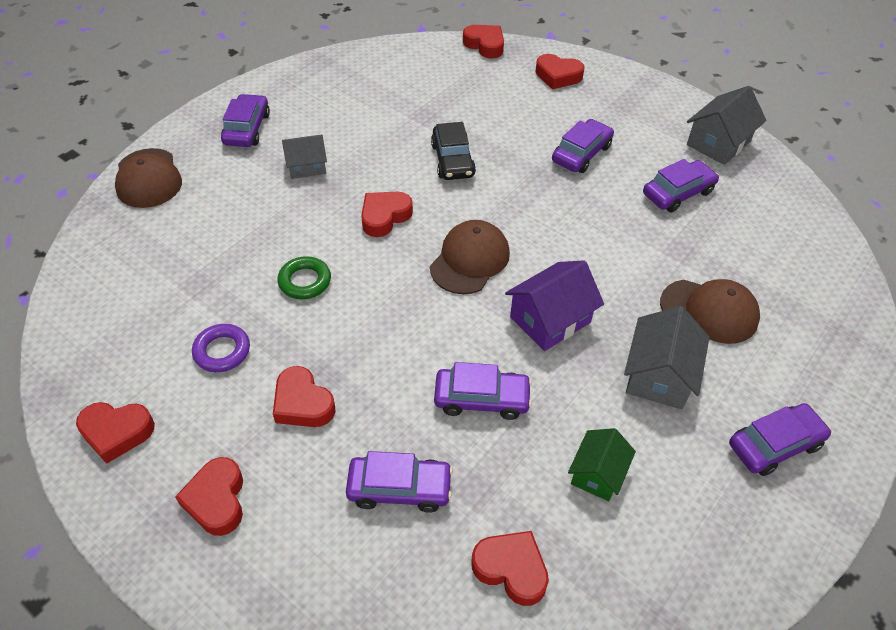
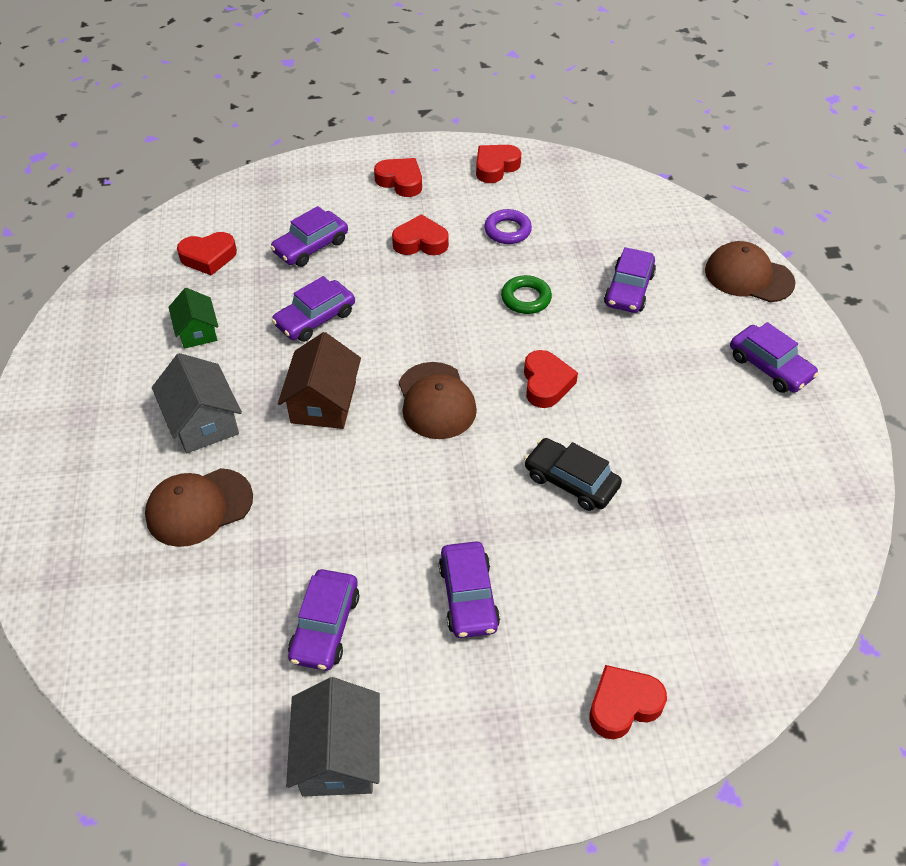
camera: 135 degrees right, 0 degrees up
grey house [282,135,327,179] -> none
red heart [463,25,504,58] -> none
purple house [505,260,604,351] -> brown house [278,332,361,429]
purple car [729,403,831,476] -> purple car moved to [604,247,656,313]

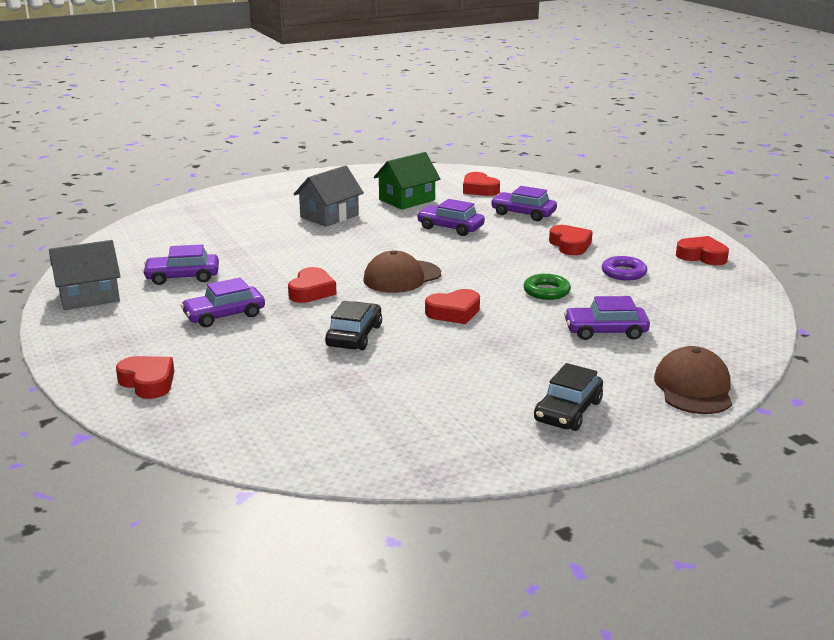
camera: 70 degrees right, 25 degrees down
brown cap [145,468,253,547] -> none
green house [169,288,218,349] -> green house [374,152,440,210], size x1.52
brown house [278,332,361,429] -> none
red heart [374,158,422,197] -> red heart moved to [288,267,337,303]
purple car [730,322,818,393] -> black car [534,363,603,431]

